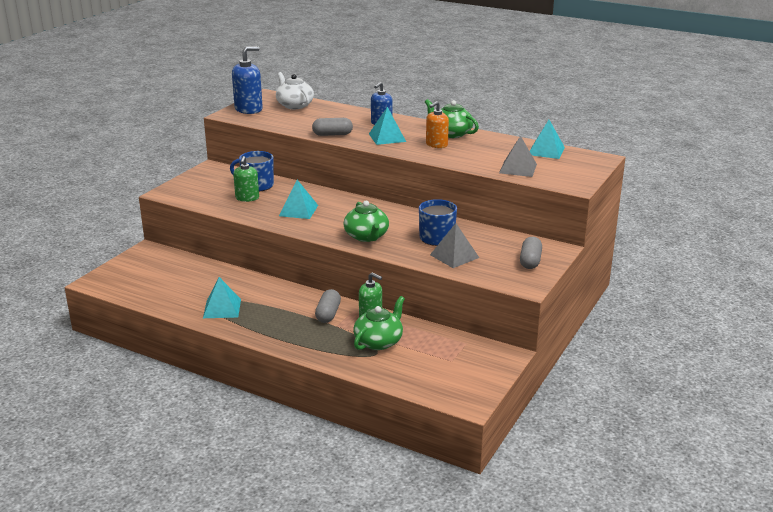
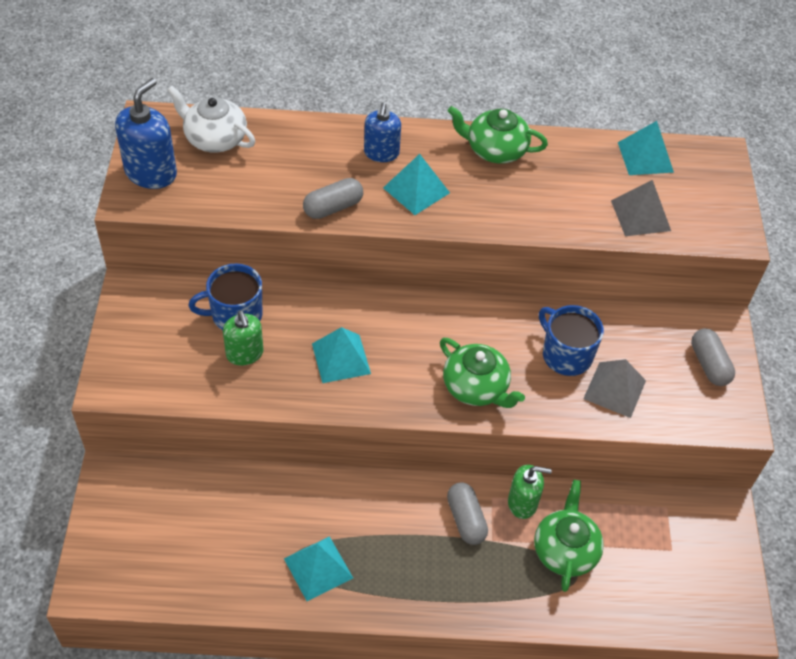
camera: 30 degrees left, 25 degrees up
orange soap dispenser [426,101,449,148] -> none

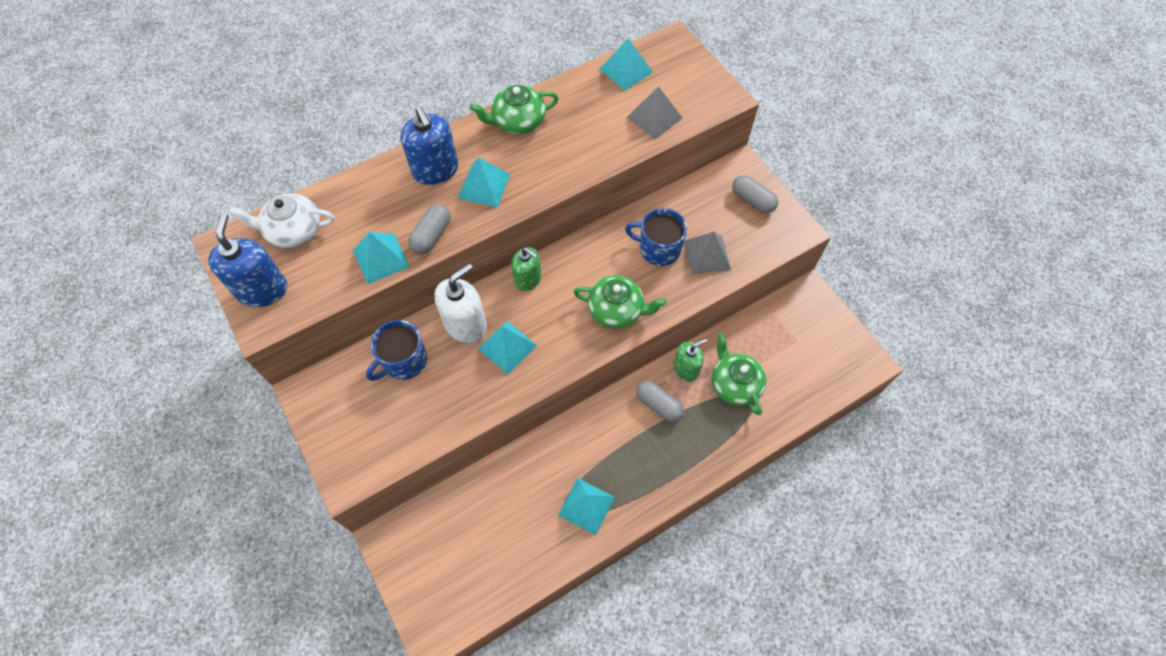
camera: 30 degrees left, 10 degrees up
green soap dispenser [223,311,263,366] -> green soap dispenser moved to [511,247,541,291]
blue soap dispenser [364,103,401,162] -> blue soap dispenser [400,106,458,185], size x1.51
none -> turquoise pyramid [353,232,410,284]
none -> white soap dispenser [434,263,487,344]

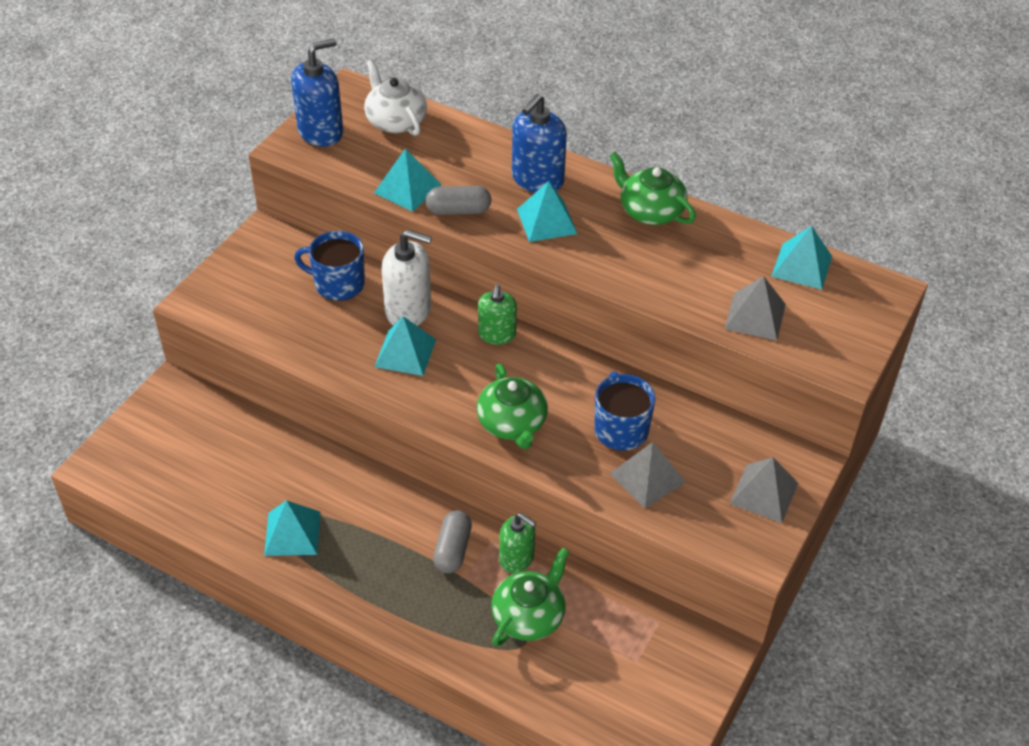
camera: 60 degrees right, 15 degrees down
grey capsule [732,175,778,213] -> grey pyramid [729,458,798,523]

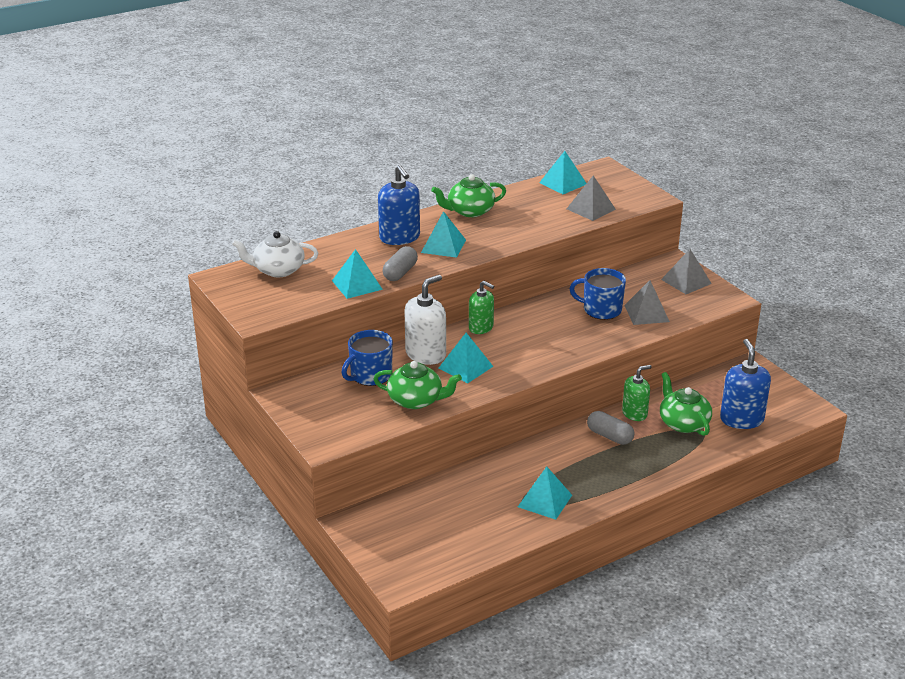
camera: 60 degrees left, 15 degrees down
blue soap dispenser [291,39,343,147] -> blue soap dispenser moved to [720,339,771,429]
green teapot [477,363,548,449] -> green teapot moved to [373,361,462,409]

